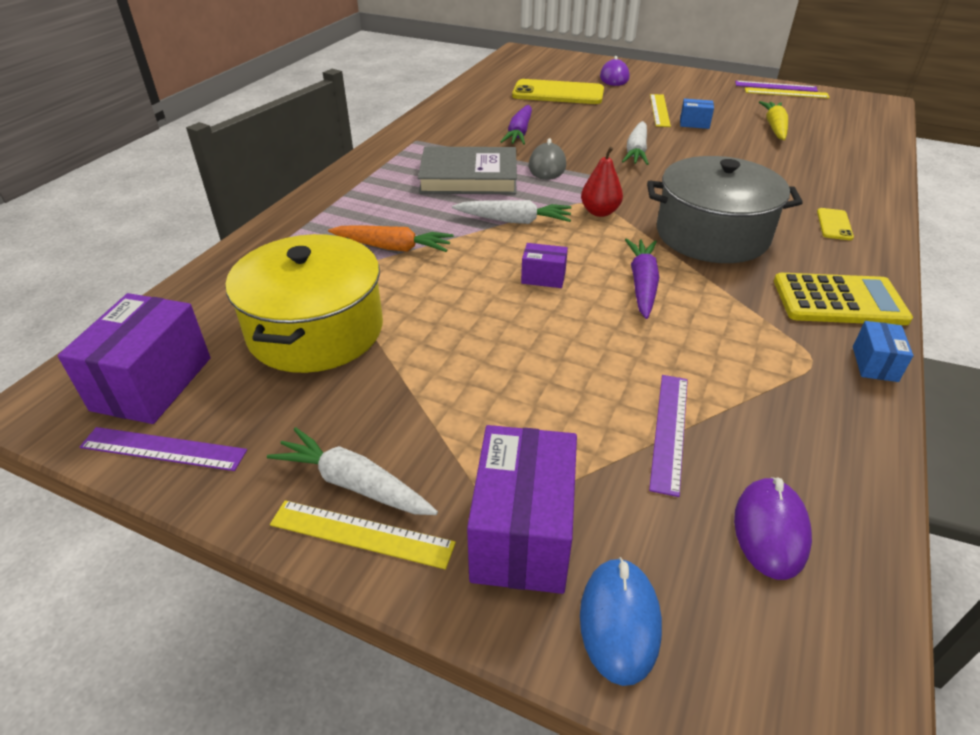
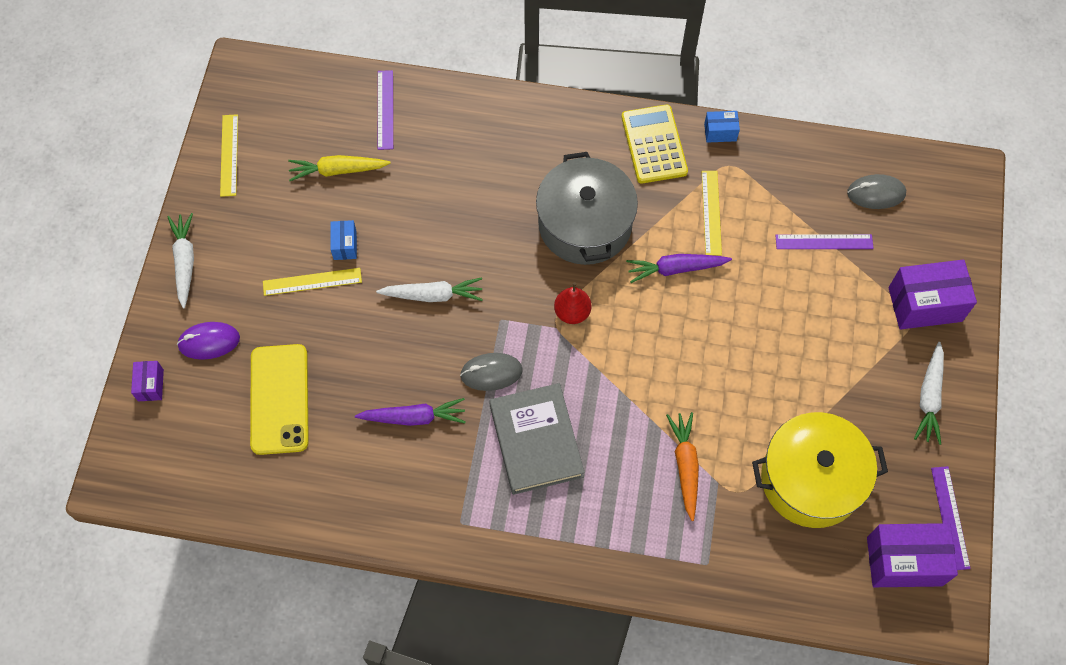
camera: 105 degrees left, 25 degrees up
yellow ruler [270,500,456,569] -> yellow ruler moved to [702,171,722,256]
white carrot [452,200,572,224] -> white carrot moved to [168,213,194,308]
purple box [521,243,568,288] -> purple box moved to [131,361,164,401]
blue mouse [580,557,662,686] -> none
purple mouse [734,477,812,580] -> grey mouse [847,174,906,209]
purple ruler [735,81,818,92] -> purple ruler moved to [378,70,393,150]
yellow phone [817,208,854,240] -> none

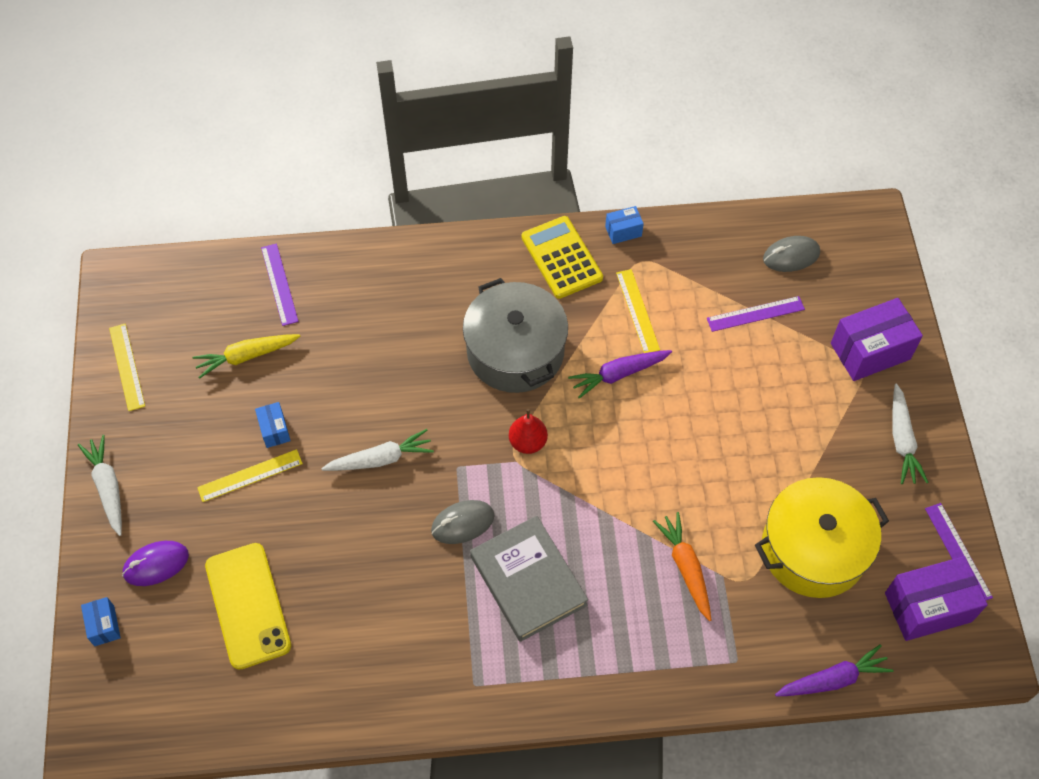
camera: 15 degrees left, 5 degrees down
purple box [131,361,164,401] -> blue box [81,597,121,646]
purple carrot [355,398,466,426] -> purple carrot moved to [775,644,893,697]

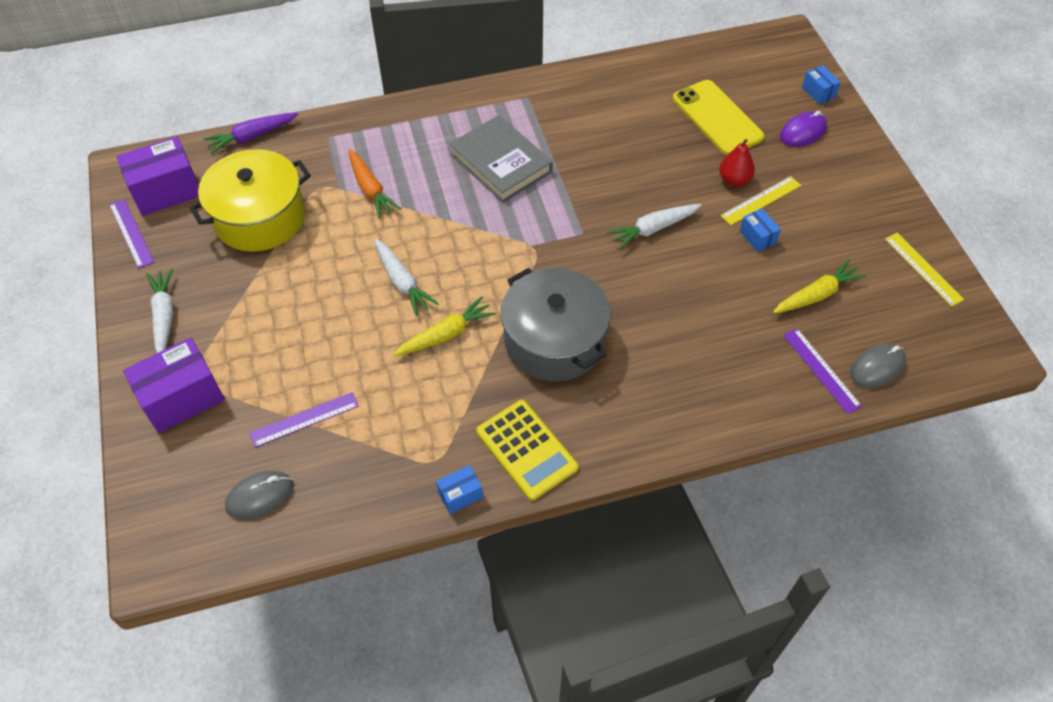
camera: 170 degrees right, 5 degrees down
white carrot [78,435,122,536] -> white carrot moved to [374,239,439,316]
grey mouse [431,500,495,544] -> grey mouse moved to [850,343,906,388]
red pear [509,409,548,454] -> red pear moved to [719,139,755,186]
purple carrot [568,350,672,399] -> yellow carrot [393,296,496,356]
yellow ruler [616,269,660,353] -> none

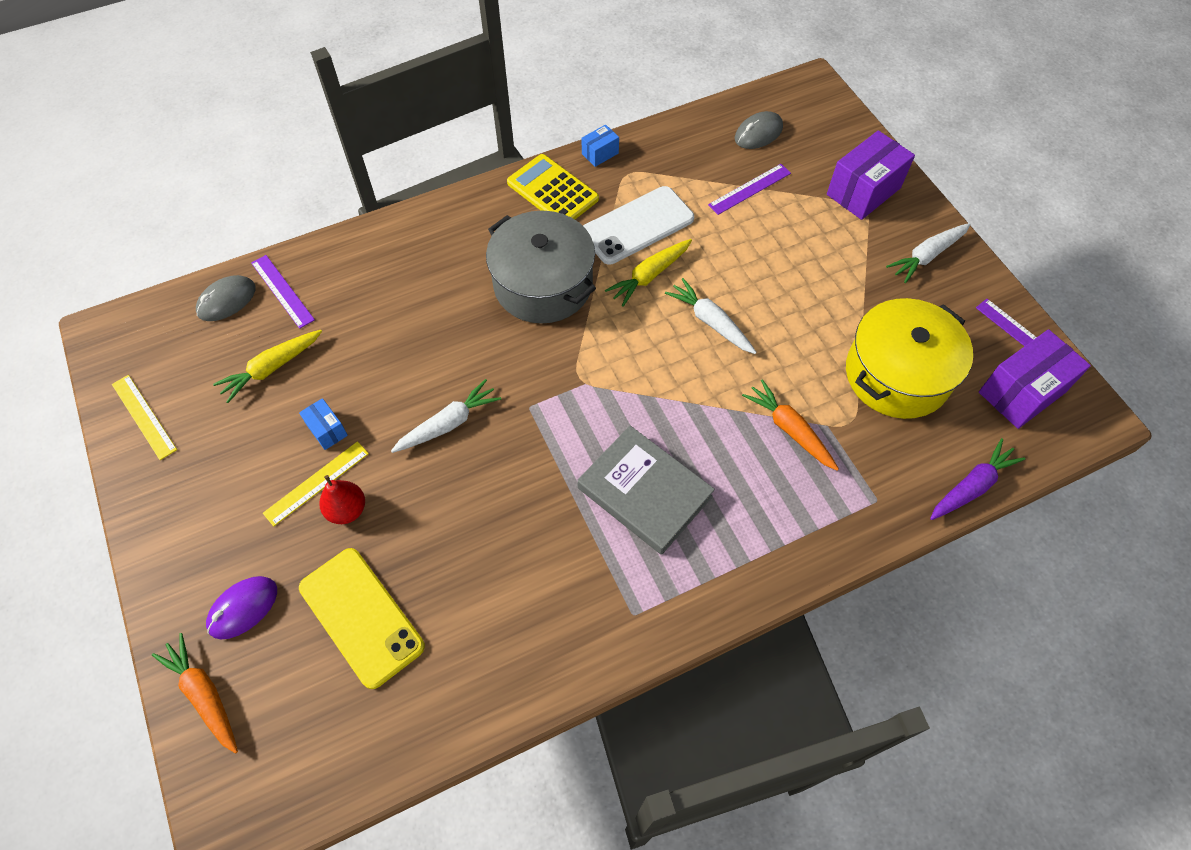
camera: 170 degrees right, 5 degrees up
white carrot [147,268,173,353] -> white carrot turned 75 degrees clockwise [886,223,971,283]
blue box [802,65,841,104] -> orange carrot [152,633,238,754]
none -> white phone [583,186,694,265]

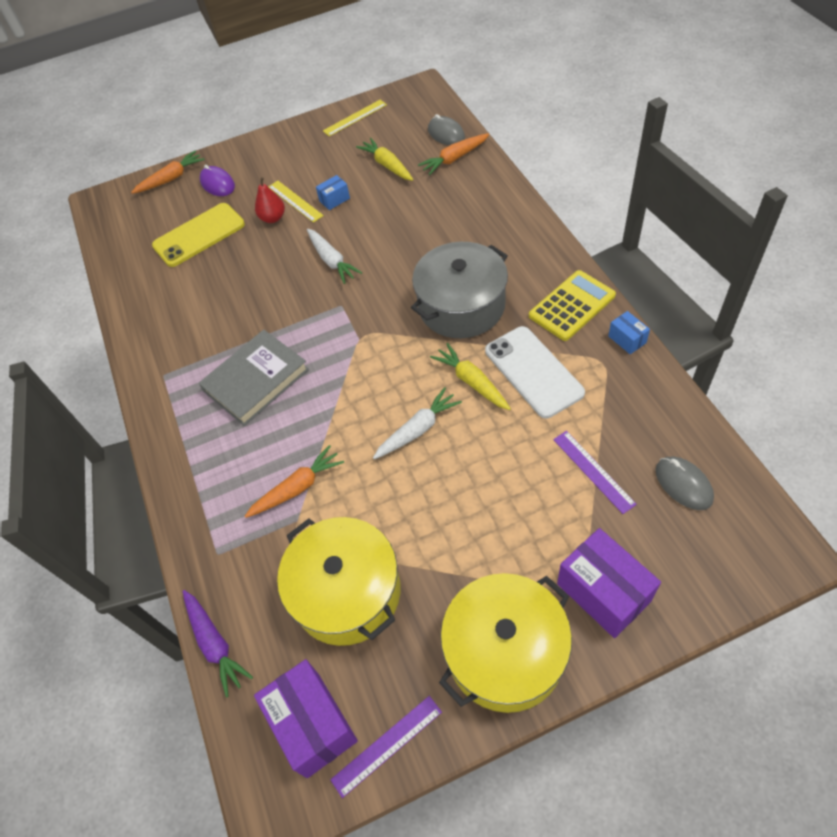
camera: 100 degrees right, 5 degrees down
purple ruler [251,255,315,329] -> orange carrot [418,133,489,175]
white carrot [886,223,971,283] -> yellow pot [439,573,572,713]

